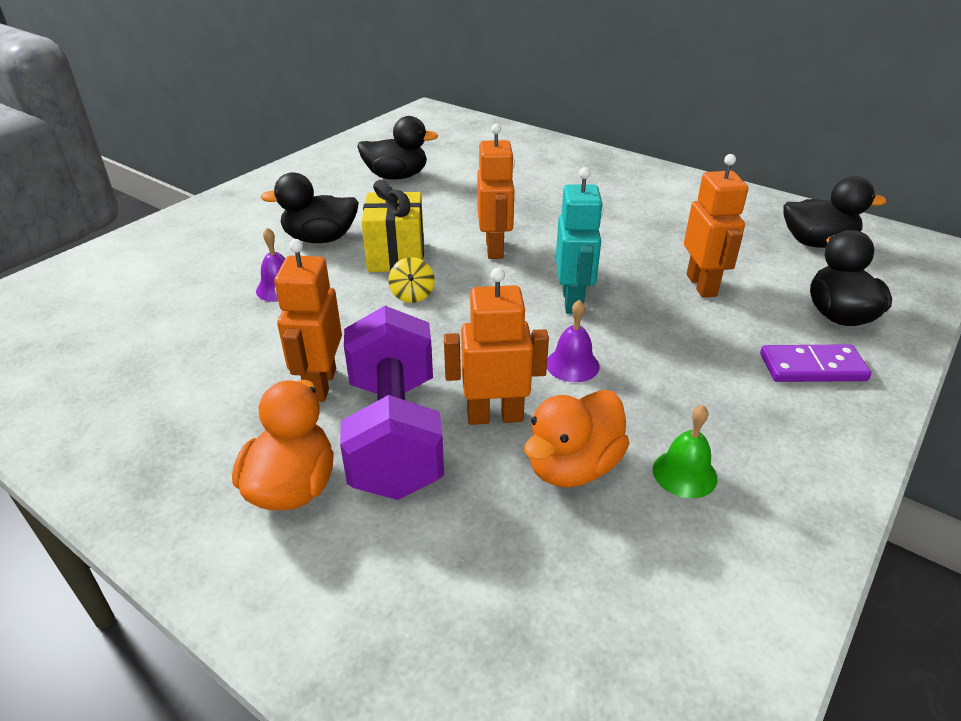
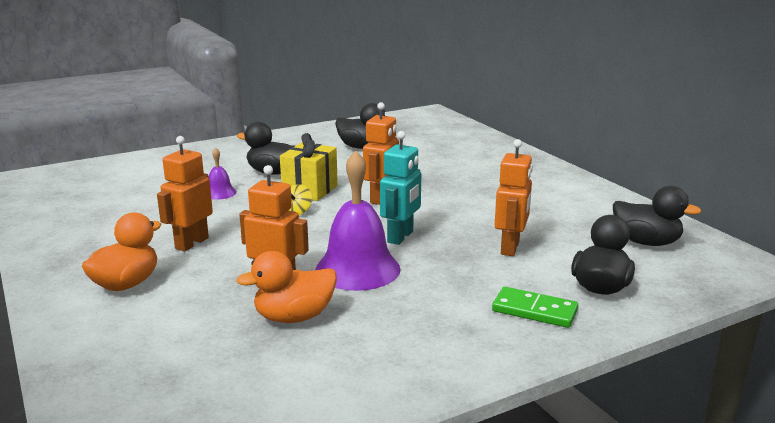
camera: 25 degrees right, 15 degrees down
purple dumbbell [340,306,444,500] -> none
purple bell [547,300,599,382] -> purple bell [315,151,401,291], size x2.10
green bell [653,405,717,498] -> none
purple domino [760,344,871,382] -> green domino [492,287,578,328]

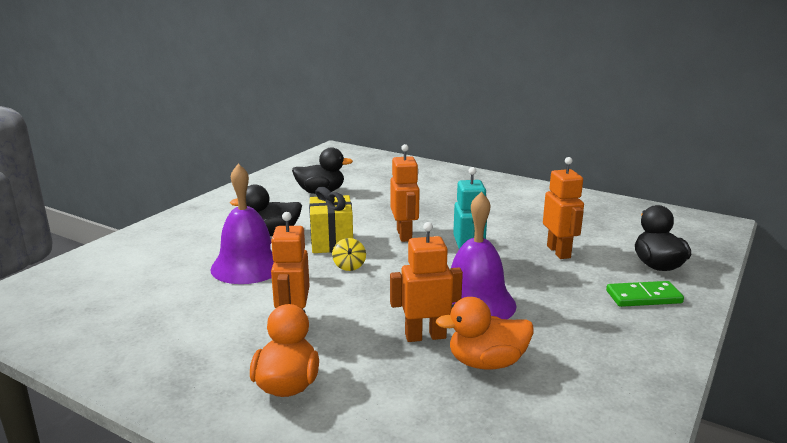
camera: 30 degrees left, 0 degrees up
purple bell [208,147,237,200] -> purple bell [211,163,274,284], size x2.10
orange duck [236,251,337,323] -> orange duck turned 45 degrees clockwise [436,297,534,370]
black duck [613,186,702,246] -> none

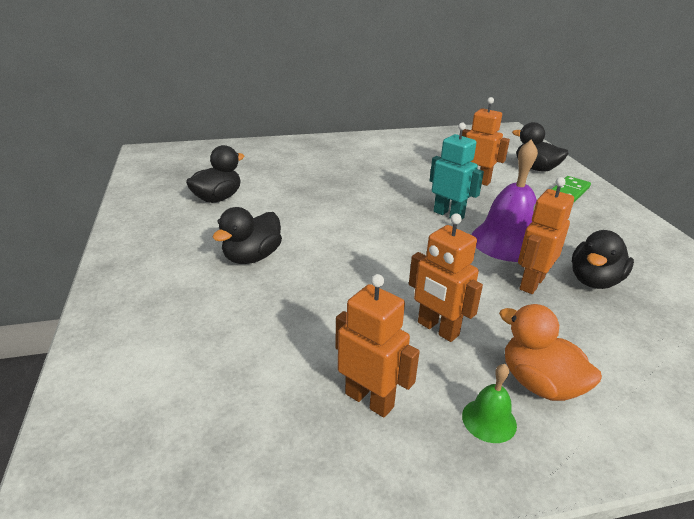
camera: 45 degrees left, 10 degrees up
purple bell [211,163,274,284] -> none
yellow gift [309,187,353,253] -> none
yellow spinning top [332,238,366,271] -> none
orange robot [390,144,420,242] -> orange robot moved to [335,274,420,418]
orange duck [436,297,534,370] -> black duck [572,230,634,289]
none -> green bell [462,364,517,443]

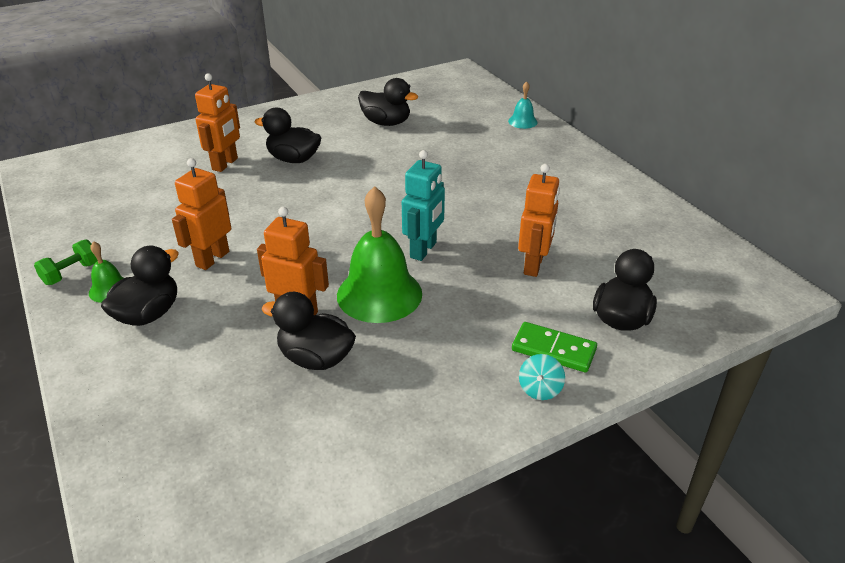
camera: 75 degrees right, 5 degrees up
orange robot [335,274,420,418] -> orange robot moved to [195,73,240,172]
purple bell [471,140,538,262] -> green bell [337,186,422,323]
orange duck [499,304,602,401] -> black duck [101,246,179,326]
none -> green dumbbell [34,239,98,285]
none -> turquoise bell [508,81,538,129]
none -> turquoise spinning top [519,354,565,400]

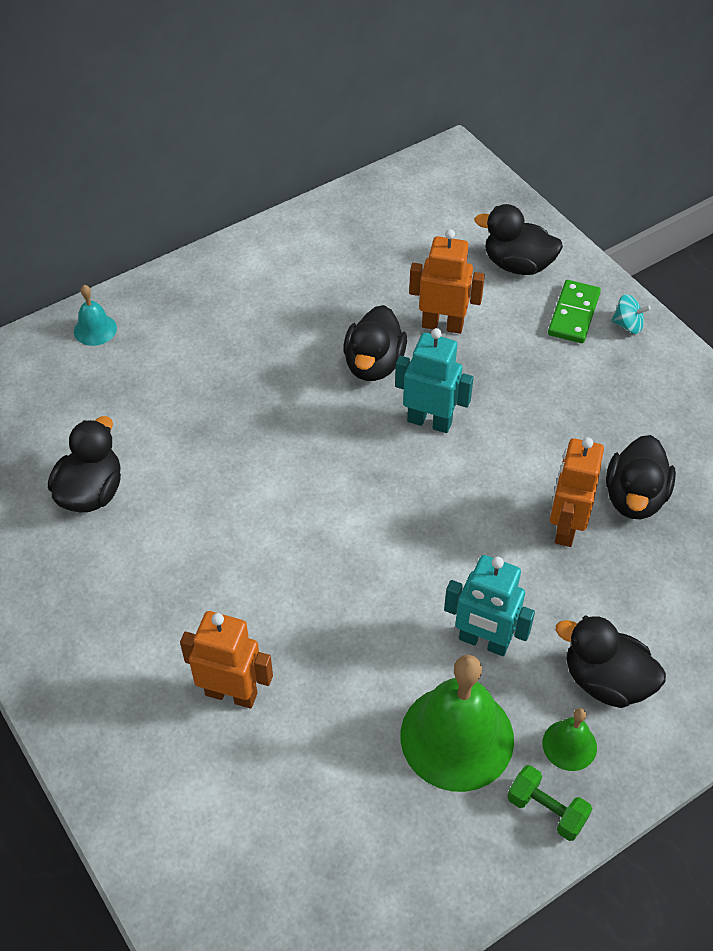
camera: 95 degrees left, 15 degrees up
orange robot [172,158,231,270] -> turquoise robot [444,555,535,656]
black duck [255,107,321,163] -> black duck moved to [343,305,407,381]
green bell [337,186,422,323] -> green bell moved to [401,655,514,792]

